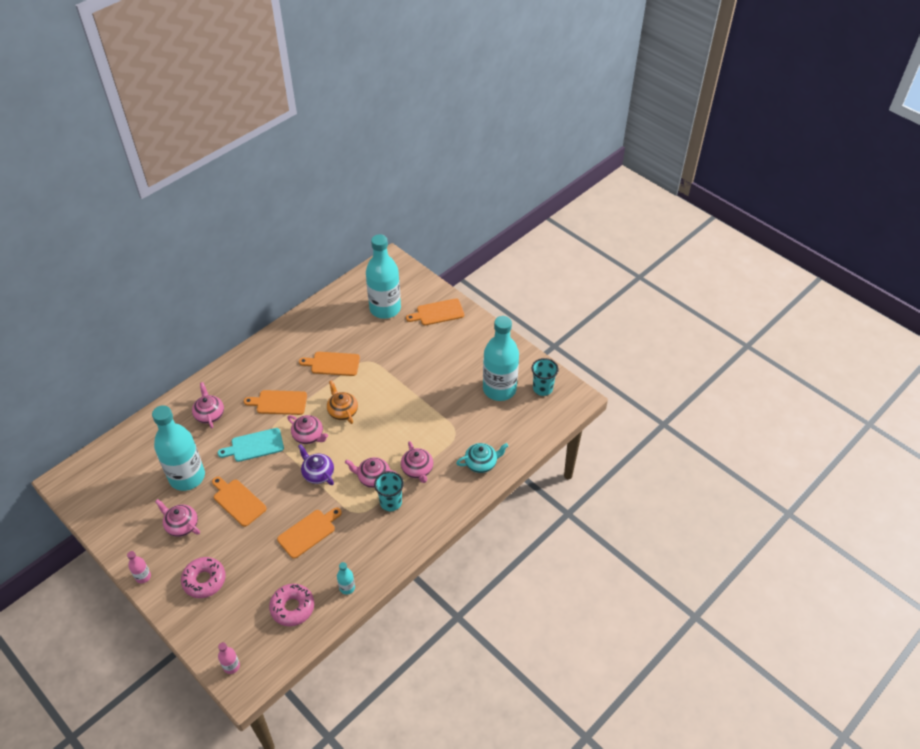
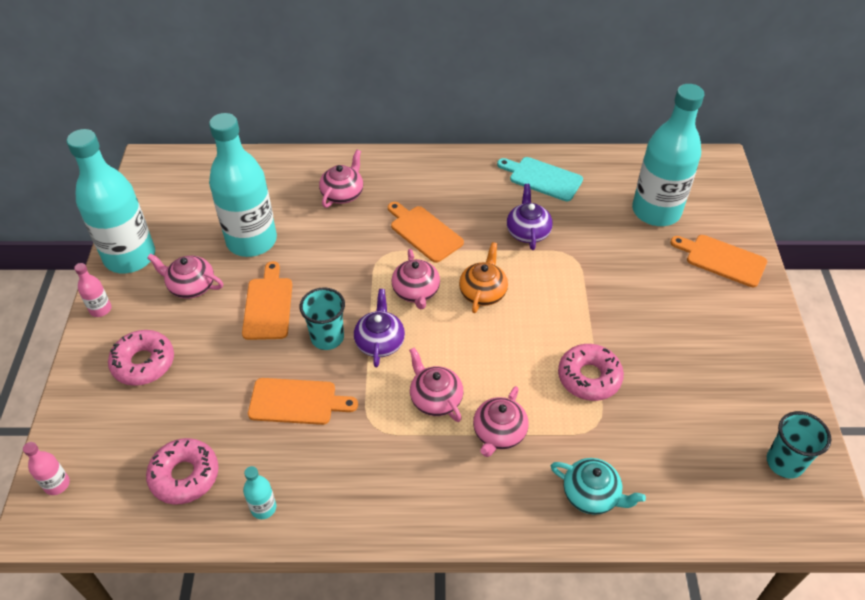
camera: 45 degrees right, 0 degrees up
pink teapot [155,499,200,537] -> pink teapot turned 60 degrees counterclockwise [147,254,223,299]
turquoise cutting board [218,428,284,462] -> turquoise cutting board moved to [497,157,583,201]
orange cutting board [299,352,360,376] -> purple teapot [507,184,553,250]
turquoise cup [374,471,404,511] -> turquoise cup moved to [299,287,345,350]
turquoise bottle [483,316,519,401] -> turquoise bottle moved to [67,129,155,273]
none -> pink donut [558,344,624,401]

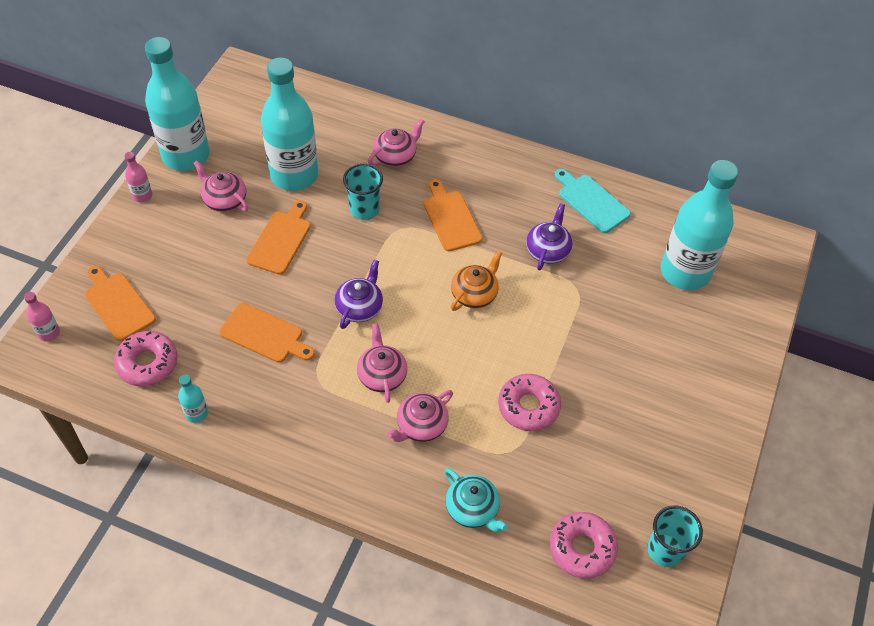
camera: 20 degrees right, 5 degrees up
pink donut [108,330,174,386] -> pink donut moved to [550,512,618,579]
turquoise cup [299,287,345,350] -> turquoise cup moved to [343,164,383,220]
pink teapot [392,249,440,310] -> none
orange cutting board [670,235,767,288] -> orange cutting board moved to [85,266,156,341]

